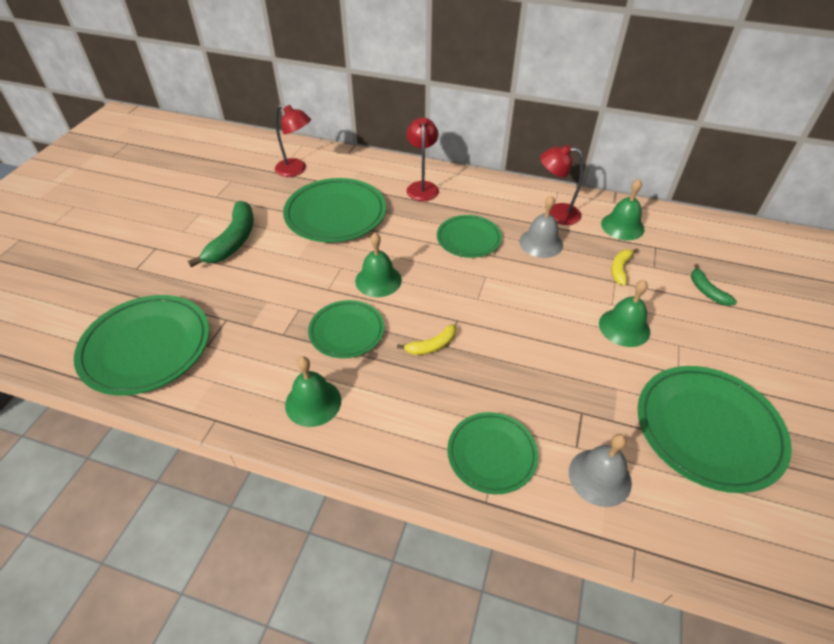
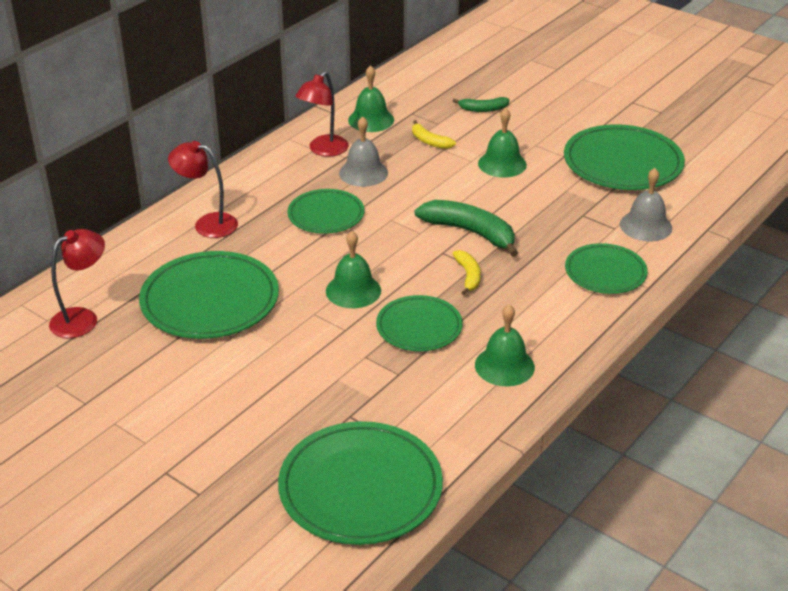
camera: 70 degrees left, 10 degrees down
green banana [188,201,254,267] -> green banana moved to [414,200,518,257]

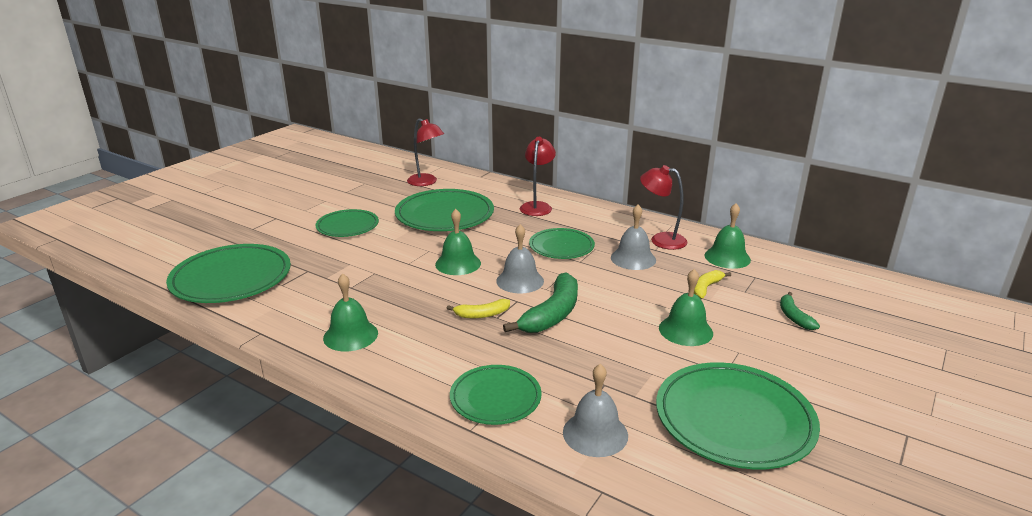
camera: 85 degrees right, 10 degrees down
green plate [376,295,463,351] -> green plate moved to [315,209,379,237]
none -> grey bell [496,224,544,293]

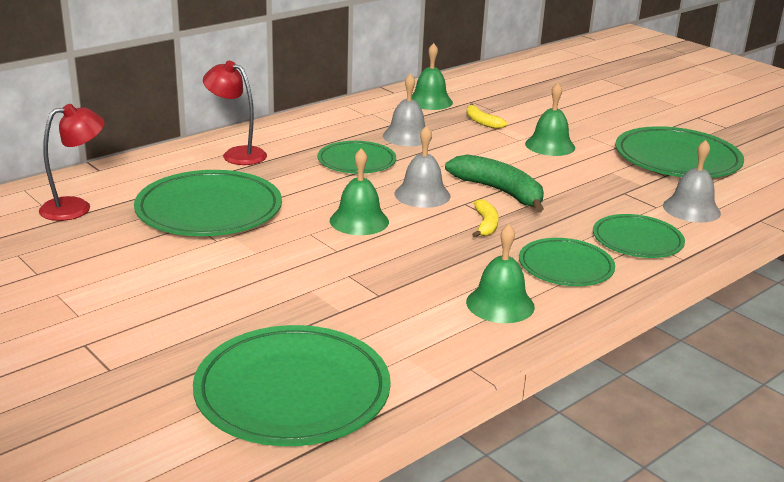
camera: 75 degrees left, 0 degrees up
green plate [315,209,379,237] -> green plate moved to [519,238,615,286]
red lamp [640,165,688,250] -> none
green banana [780,292,820,330] -> none

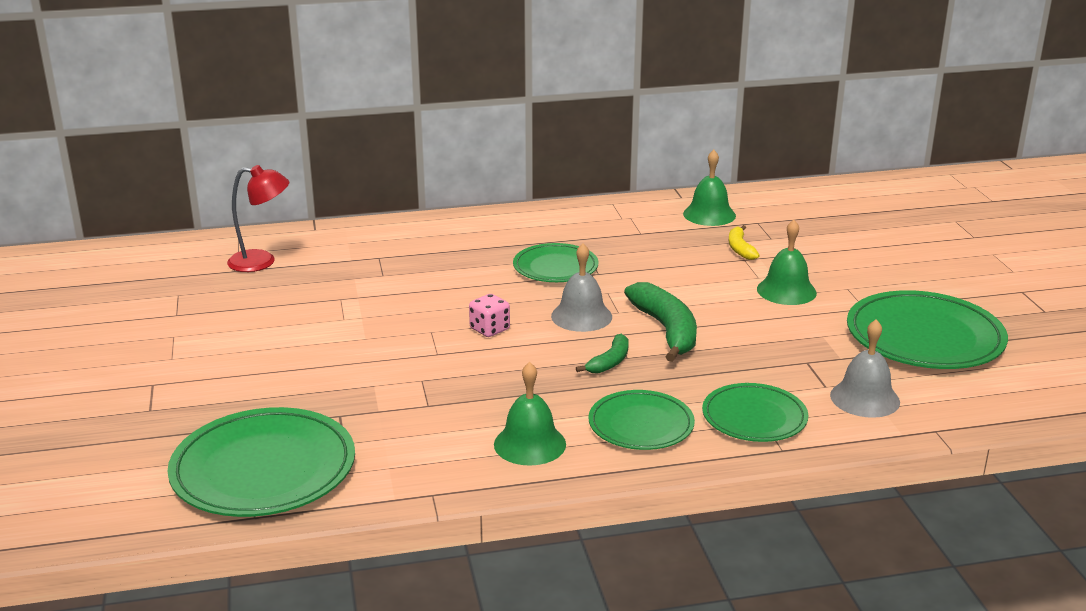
camera: 30 degrees right, 0 degrees up
green plate [134,170,282,236] -> none
red lamp [203,61,267,165] -> none
green bell [330,148,389,235] -> pink dice [469,294,510,337]
grey bell [383,73,432,146] -> none
yellow banana [472,199,498,237] -> green banana [576,334,629,373]

